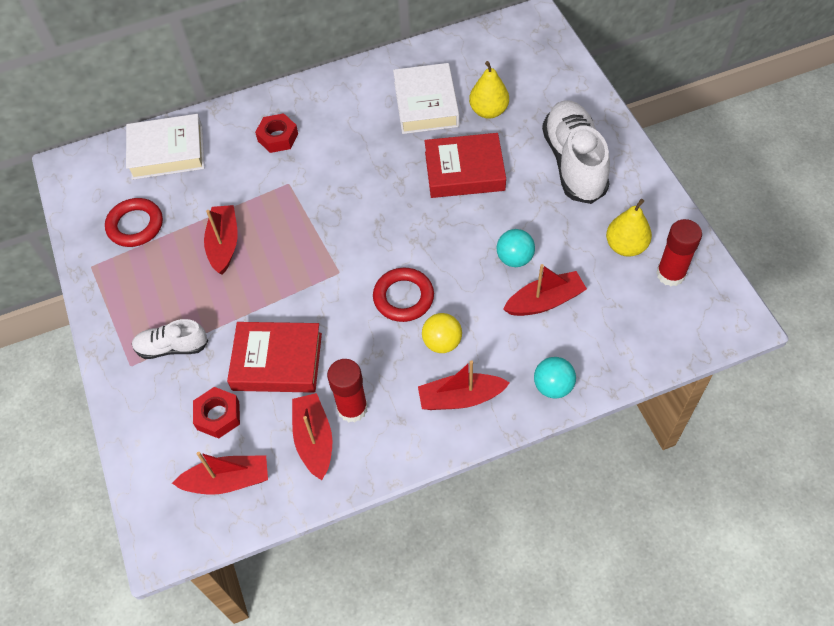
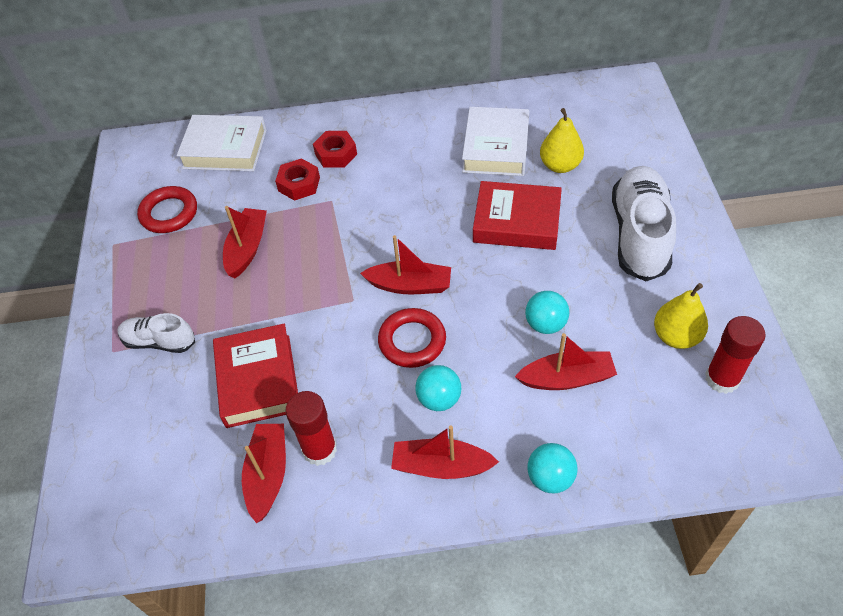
camera: 15 degrees right, 5 degrees down
red boat [172,452,268,495] -> red boat moved to [360,235,451,294]
red nut [193,387,240,439] -> red nut moved to [275,158,320,201]
red book [227,322,322,393] -> red book turned 60 degrees clockwise [213,324,298,428]
yellow ball [422,313,462,353] -> turquoise ball [415,365,461,411]

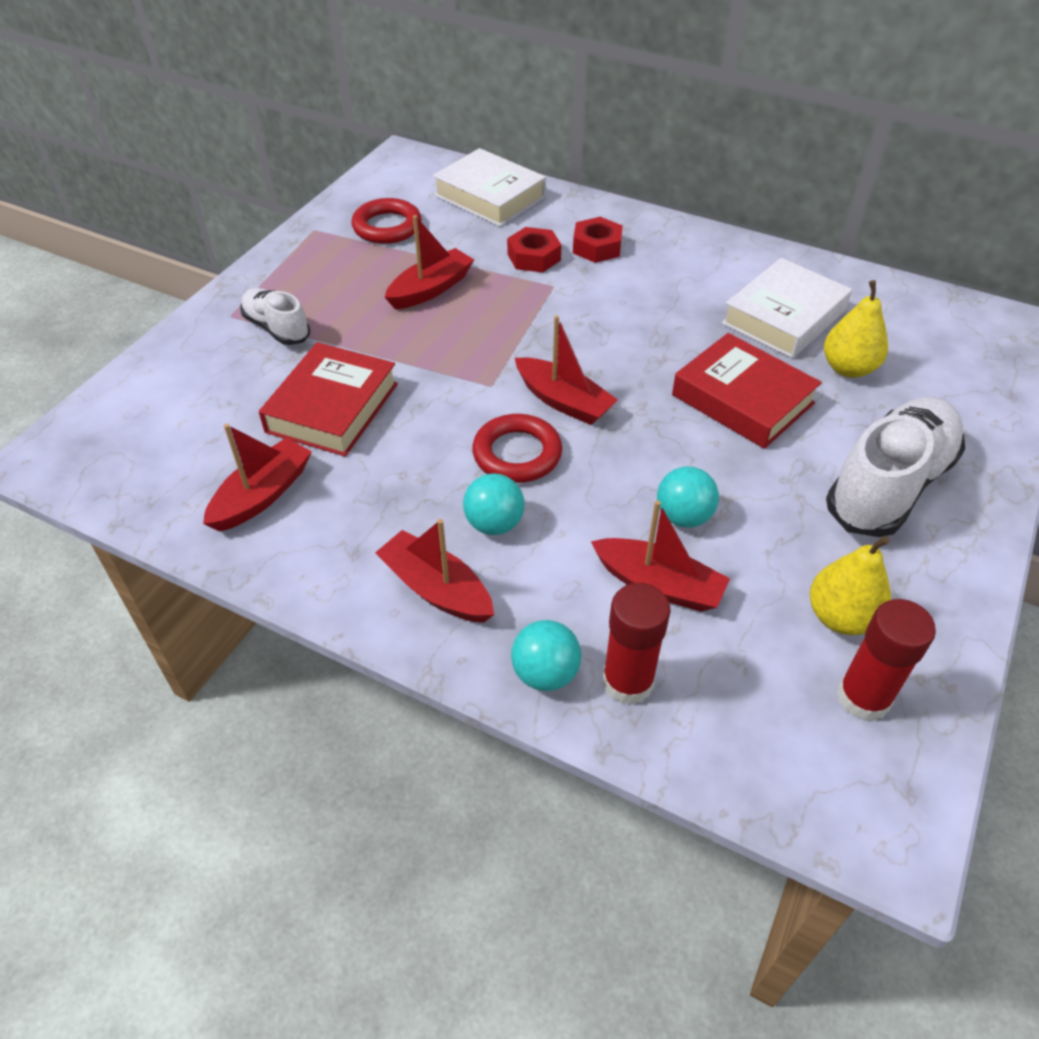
camera: 30 degrees right, 5 degrees down
red glue stick [286,391,337,466] -> red glue stick moved to [603,583,671,705]

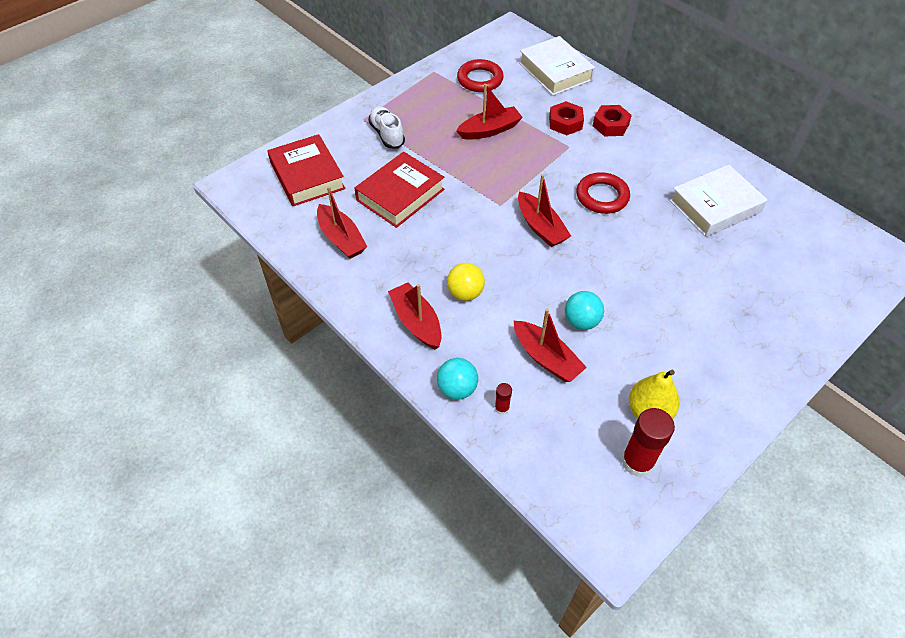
camera: 20 degrees right, 5 degrees up
red boat [203,424,312,532] -> red boat turned 90 degrees clockwise [317,186,367,259]
turquoise ball [463,473,525,535] -> yellow ball [447,263,485,301]
red ring [472,414,562,483] -> red ring moved to [576,172,630,214]
red glue stick [603,583,671,705] -> red glue stick [495,383,512,415], size x0.48
red book [672,333,822,449] -> red book moved to [267,134,346,206]
yellow pear [824,280,888,378] -> none
white shoe [826,397,965,537] -> none

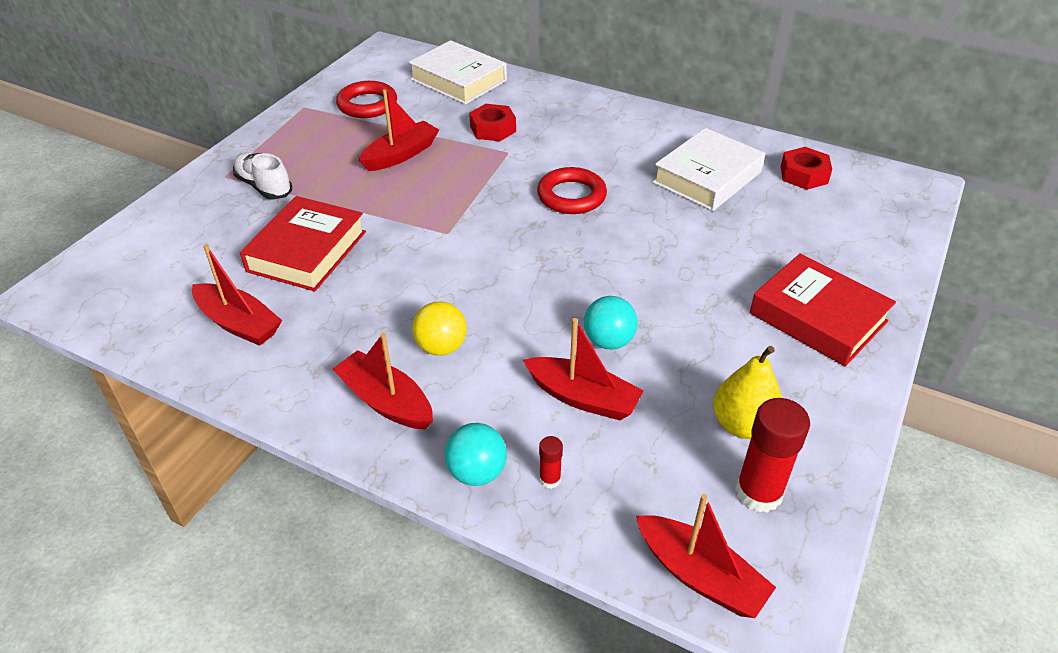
camera: 20 degrees left, 10 degrees down
red book [267,134,346,206] -> red book moved to [750,254,896,366]
red boat [518,174,571,247] -> red boat moved to [636,494,776,618]
red nut [593,105,632,136] -> red nut moved to [781,147,832,190]

